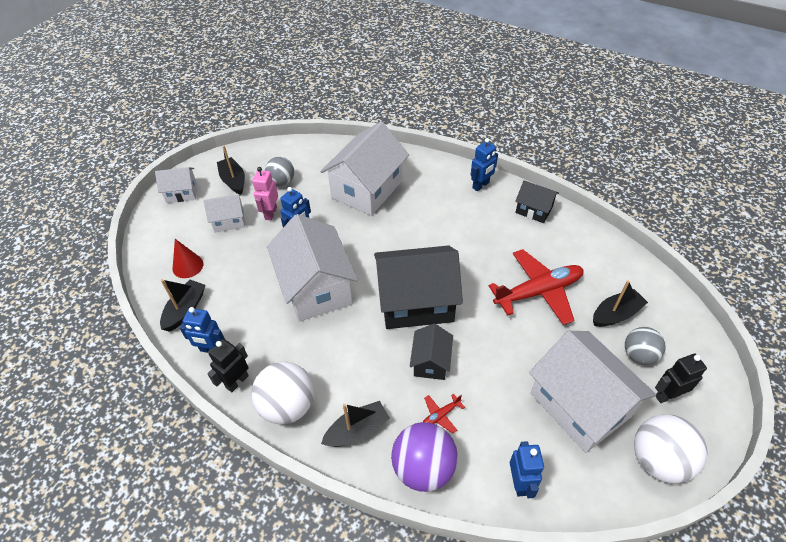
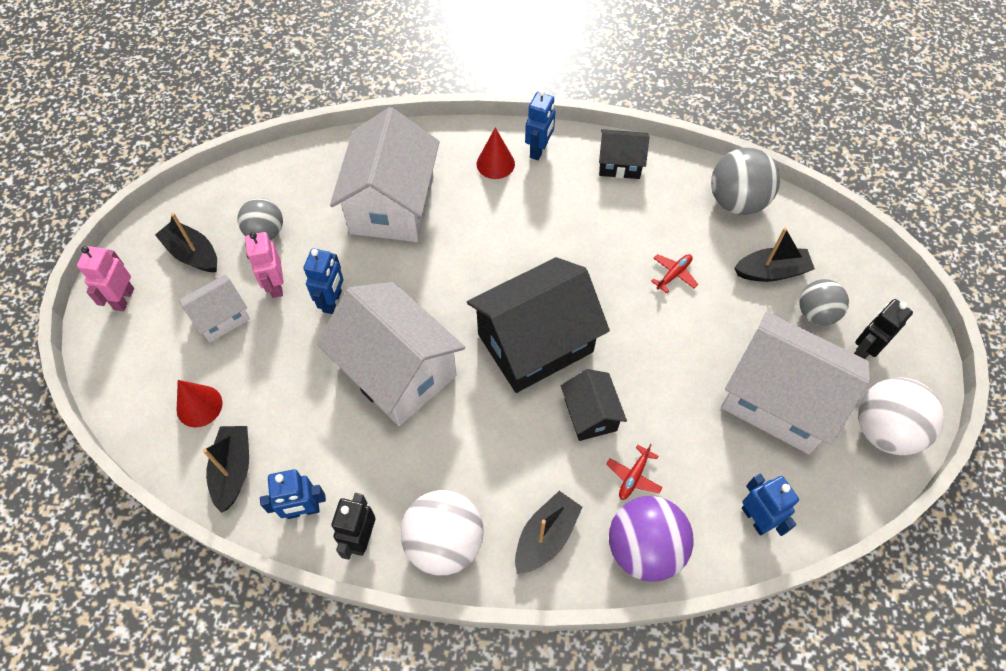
camera: 25 degrees left, 10 degrees up
white house [155,167,197,203] -> pink robot [77,246,134,312]
red plane [489,249,584,325] -> red plane [651,254,698,293], size x0.41
black boat [593,280,648,327] -> black boat turned 45 degrees clockwise [734,228,815,282]
none -> red cone [477,127,515,179]
none -> grey ball [711,148,780,215]

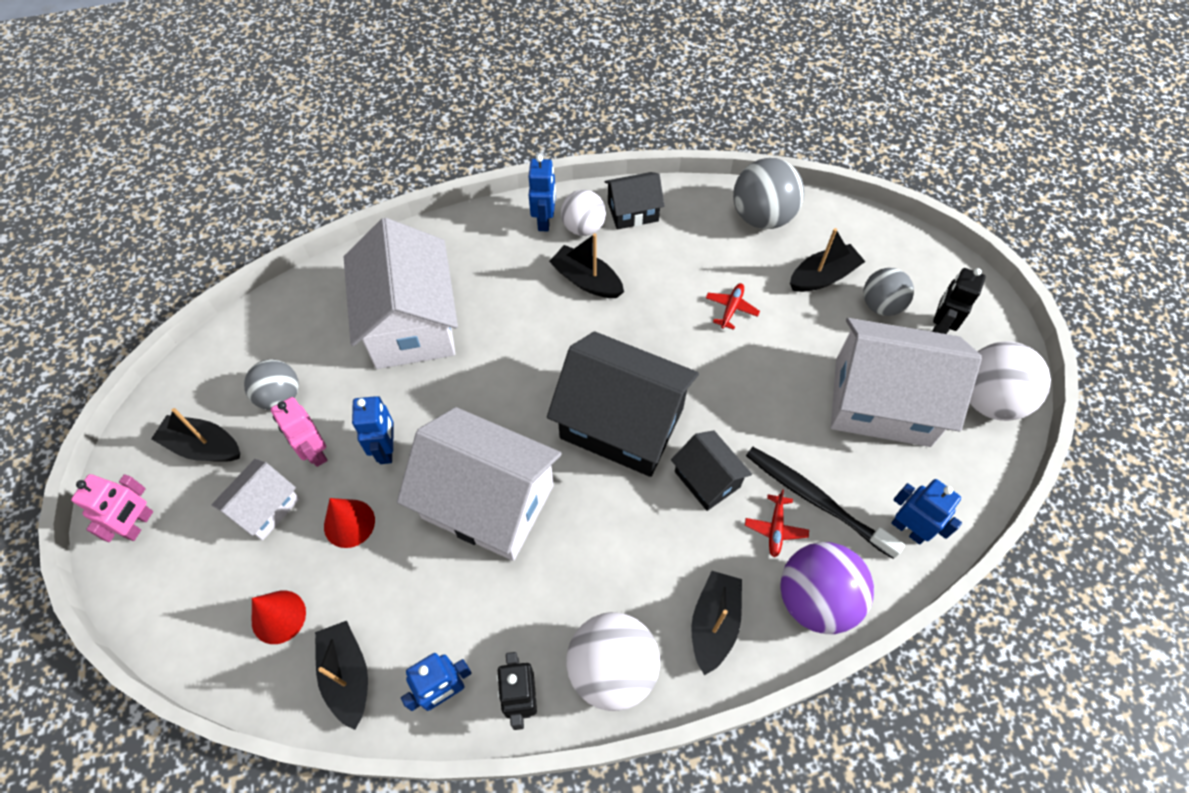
camera: 20 degrees left, 0 degrees up
pink robot [77,246,134,312] -> pink robot turned 150 degrees counterclockwise [71,474,153,542]
black house [467,257,610,393] -> black house turned 75 degrees clockwise [547,331,699,477]
red cone [477,127,515,179] -> red cone moved to [324,498,375,548]
none -> black boat [549,233,624,298]
none -> white ball [561,190,606,236]
none -> black toothbrush [746,447,905,559]

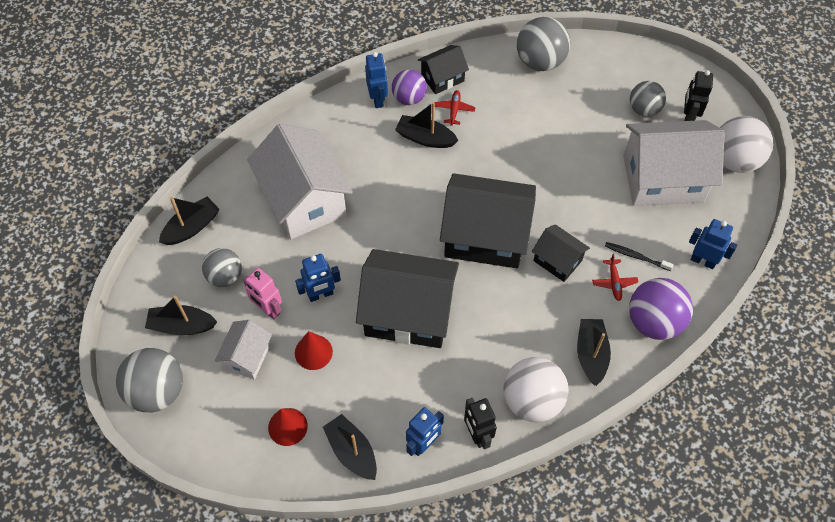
camera: 15 degrees left, 0 degrees up
pink robot [71,474,153,542] -> grey ball [116,348,183,412]
blue robot [352,396,393,464] -> blue robot turned 90 degrees clockwise [295,254,341,302]
white house [397,407,562,561] -> black house [356,249,459,348]
white ball [561,190,606,236] -> purple ball [392,70,427,105]
red plane [706,283,760,330] -> red plane moved to [435,90,475,126]
black toothbrush [746,447,905,559] -> black toothbrush [605,242,674,271], size x0.56
black boat [790,228,865,292] -> black boat moved to [159,197,220,245]

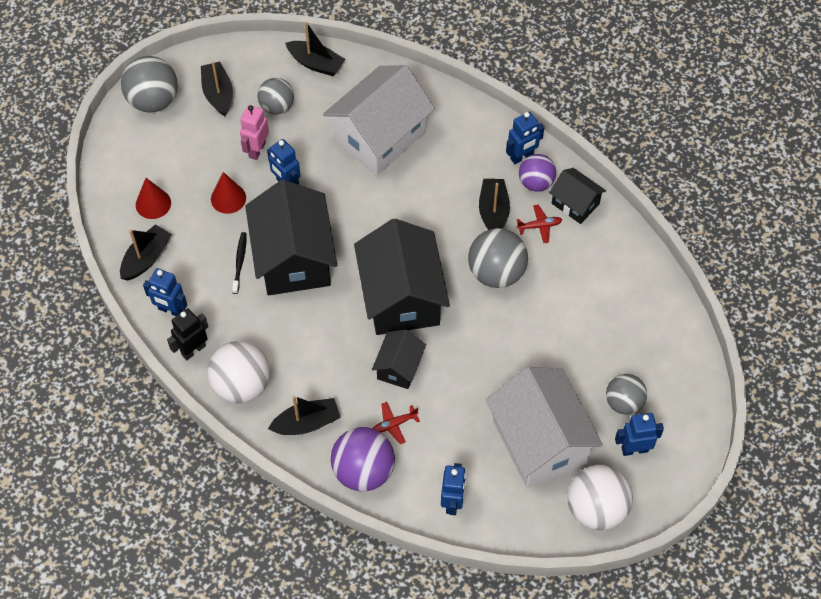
camera: 70 degrees right, 0 degrees up
white house [215,320,272,380] -> none
grey ball [517,17,570,71] -> grey ball moved to [468,228,528,288]
black toothbrush [605,242,674,271] -> black toothbrush moved to [232,232,247,294]
black robot [684,70,713,121] -> blue robot [615,413,664,456]

